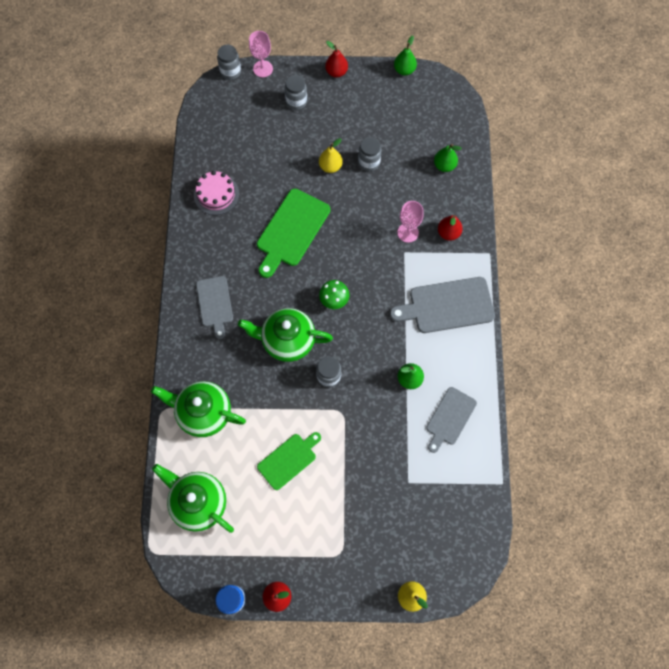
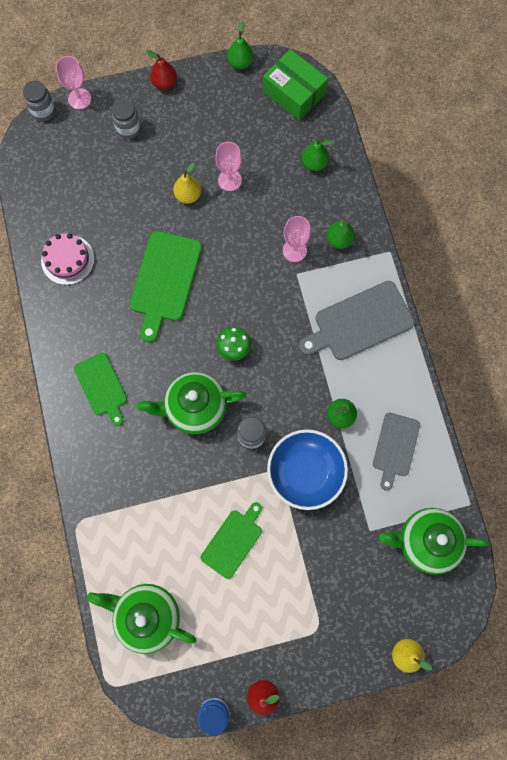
camera: 15 degrees left, 5 degrees up
green teapot [151,381,246,437] -> green teapot moved to [379,508,489,575]
grey cutting board [196,276,233,339] -> green cutting board [74,353,127,426]
grey jar [358,137,382,171] -> pink goblet [215,142,242,191]
red pear [438,215,463,241] -> green pear [326,220,355,249]
none -> green box [263,49,328,120]
none -> blue bowl [267,429,348,510]

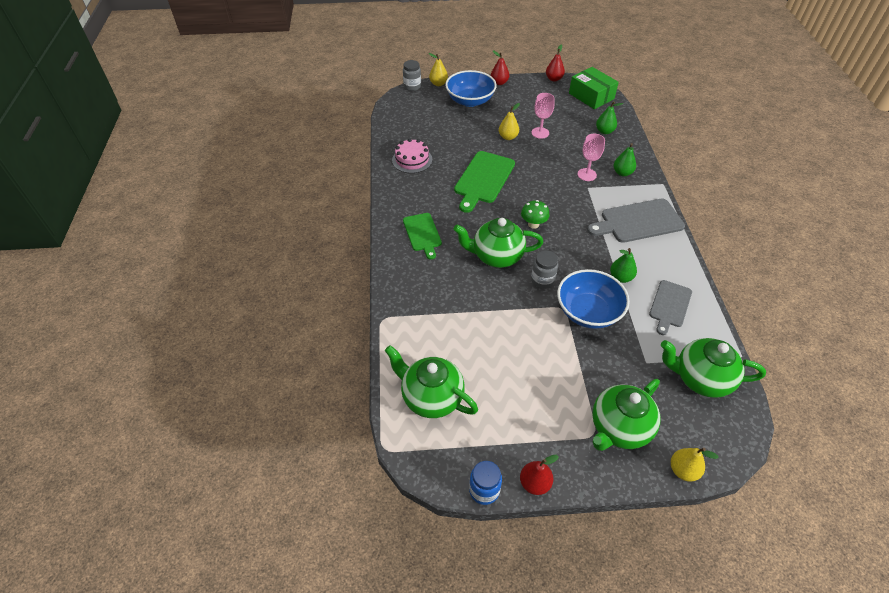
camera: 10 degrees right, 25 degrees down
pink goblet [56,56,91,109] -> yellow pear [429,53,448,86]
grey jar [112,99,141,139] -> blue bowl [445,70,497,107]
green cutting board [201,502,262,579] -> none
green pear [227,21,254,70] -> red pear [546,45,565,81]
none -> green teapot [592,379,660,451]

